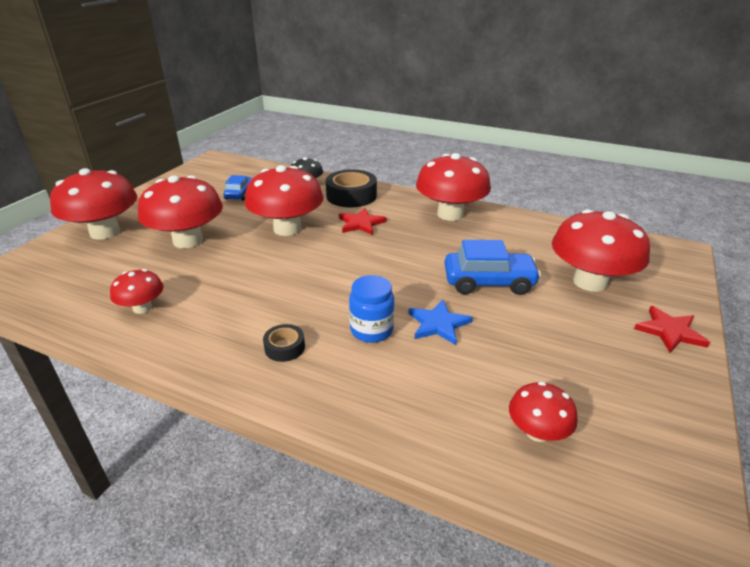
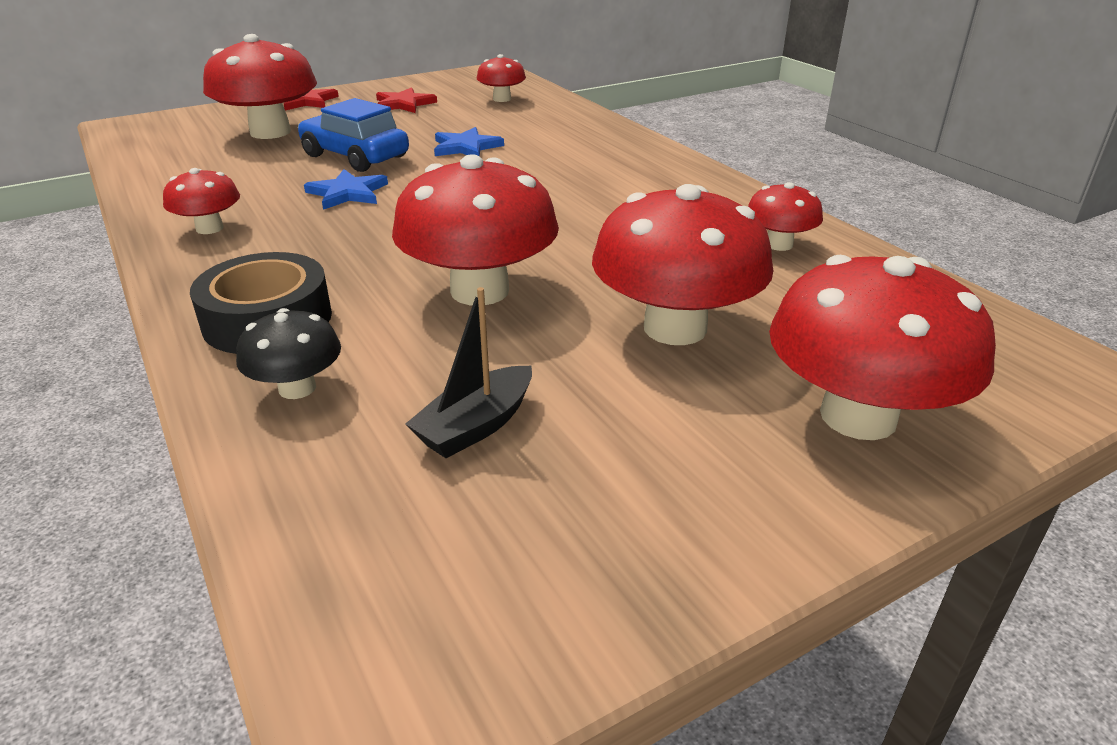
camera: 145 degrees left, 0 degrees up
blue car [224,175,252,200] -> black boat [405,287,532,458]
black tape [263,324,305,362] -> none
red star [339,208,386,235] -> red star moved to [376,87,437,113]
blue jar [349,275,394,343] -> none
red mushroom [416,153,491,221] -> red mushroom [163,168,240,234], size x0.52
none -> blue star [304,169,388,210]

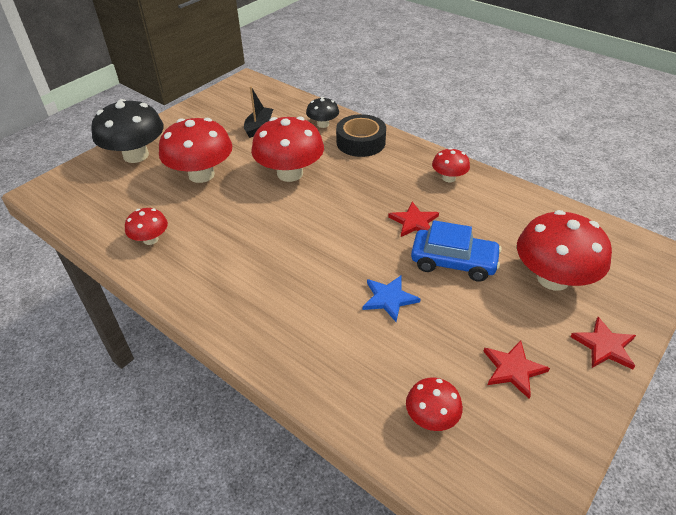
camera: 160 degrees right, 10 degrees up
blue star [304,169,388,210] -> red star [388,202,439,237]
red mushroom [769,255,996,440] -> black mushroom [91,99,164,163]

